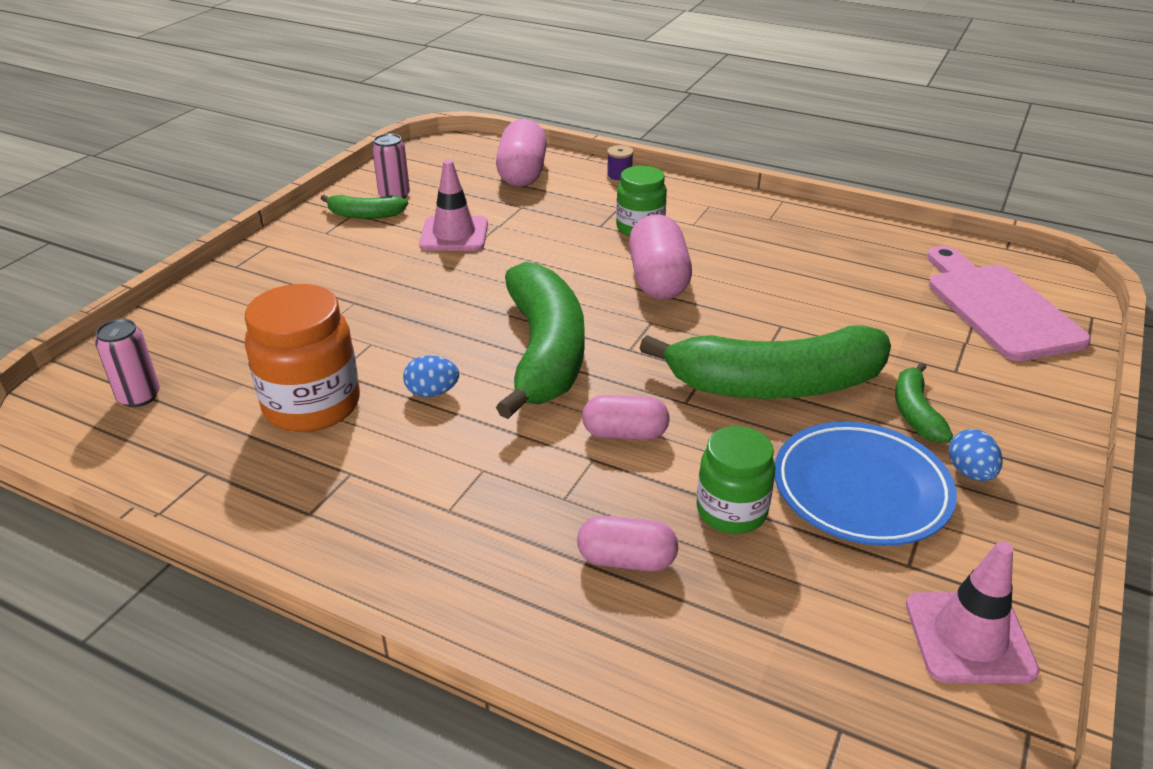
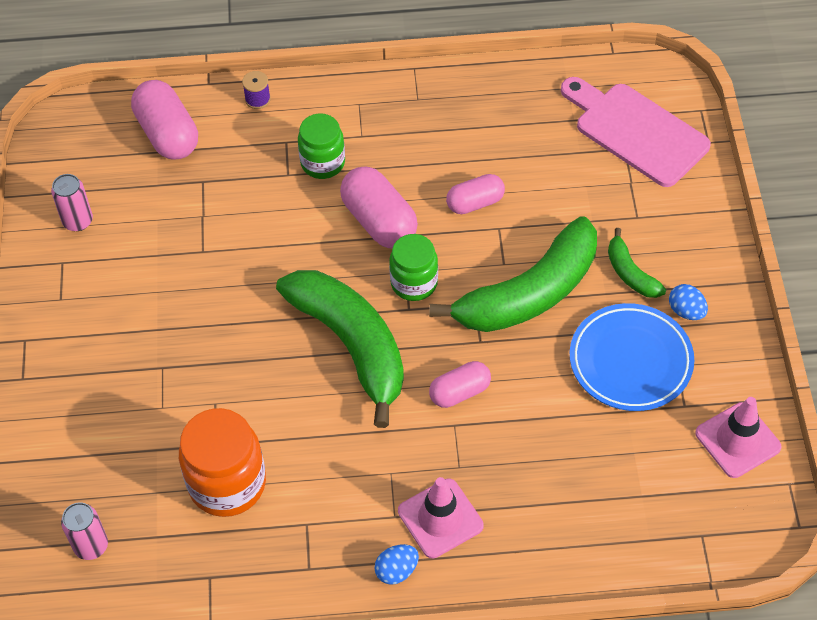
camera: 30 degrees left, 20 degrees up
green banana [321,195,408,219] -> none
blue egg [403,355,459,397] -> blue egg moved to [374,544,419,585]
pink traffic cone [419,160,488,251] -> pink traffic cone moved to [398,477,484,558]
pink capsule [577,515,678,571] -> pink capsule moved to [446,174,505,214]
green jar [696,426,775,534] -> green jar moved to [389,234,438,301]

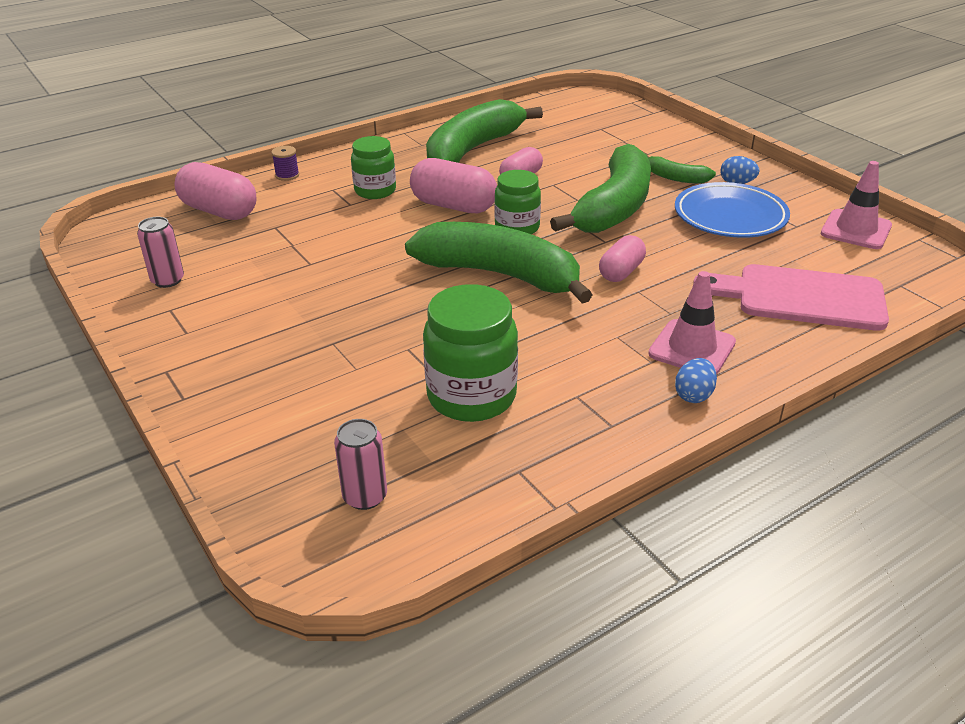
camera: 30 degrees left, 20 degrees down
orange jar [179,408,266,517] -> green jar [423,284,518,422]
pink cutting board [561,77,711,187] -> pink cutting board moved to [693,264,889,331]
none -> green banana [426,99,543,163]

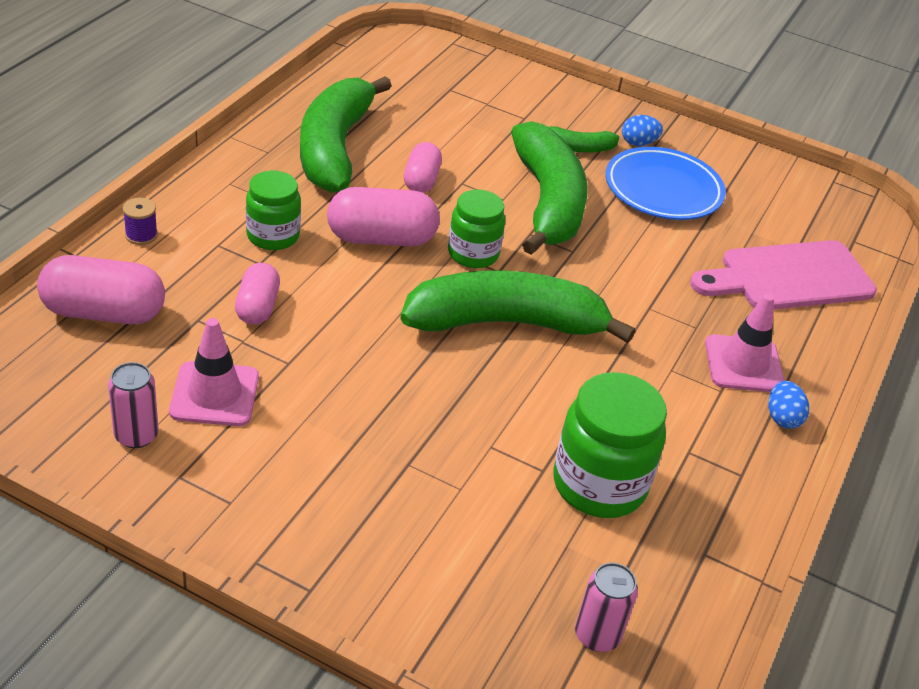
camera: 35 degrees left, 5 degrees up
pink capsule [599,235,646,282] -> pink capsule moved to [235,263,280,325]
pink traffic cone [821,161,892,249] -> pink traffic cone moved to [169,318,259,426]

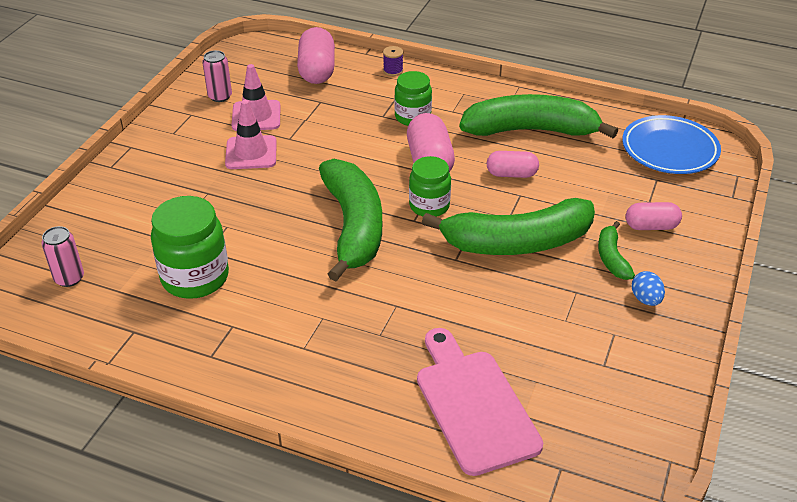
camera: 90 degrees right, 0 degrees up
pink capsule [235,263,280,325] -> pink capsule moved to [625,202,682,230]
blue plate [605,147,726,220] -> blue plate moved to [622,115,721,174]
pink traffic cone [705,294,784,392] -> pink traffic cone moved to [225,100,277,169]
blue egg [769,381,809,429] -> none

